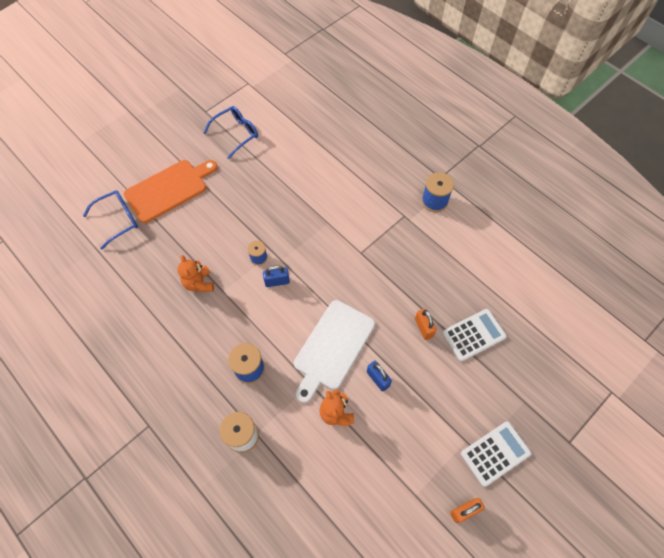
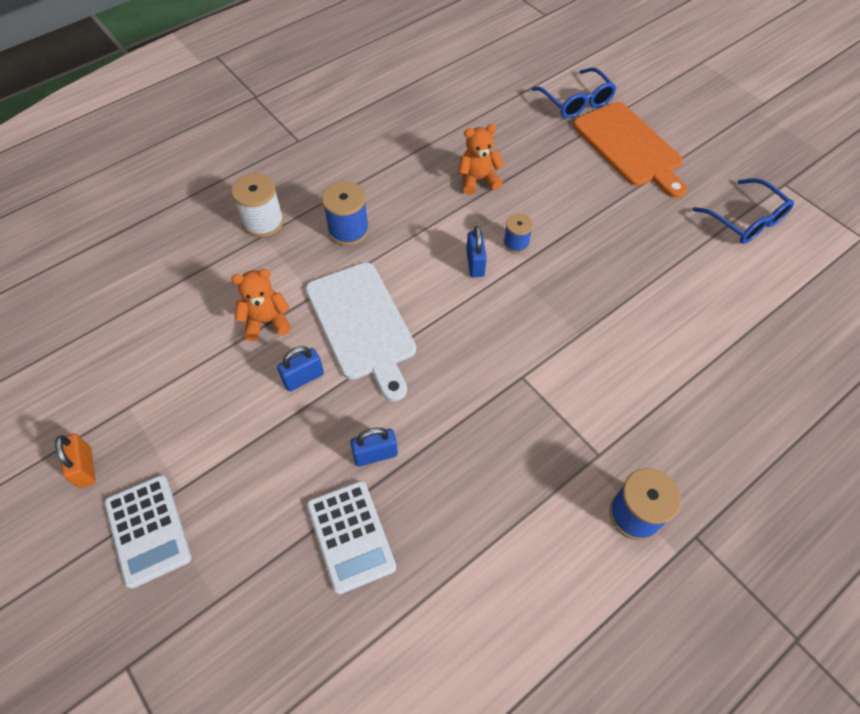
camera: 95 degrees right, 5 degrees down
white cutting board [294,300,375,403] -> white cutting board turned 150 degrees counterclockwise [305,262,416,401]
orange padlock [415,309,437,340] -> blue padlock [350,428,398,466]

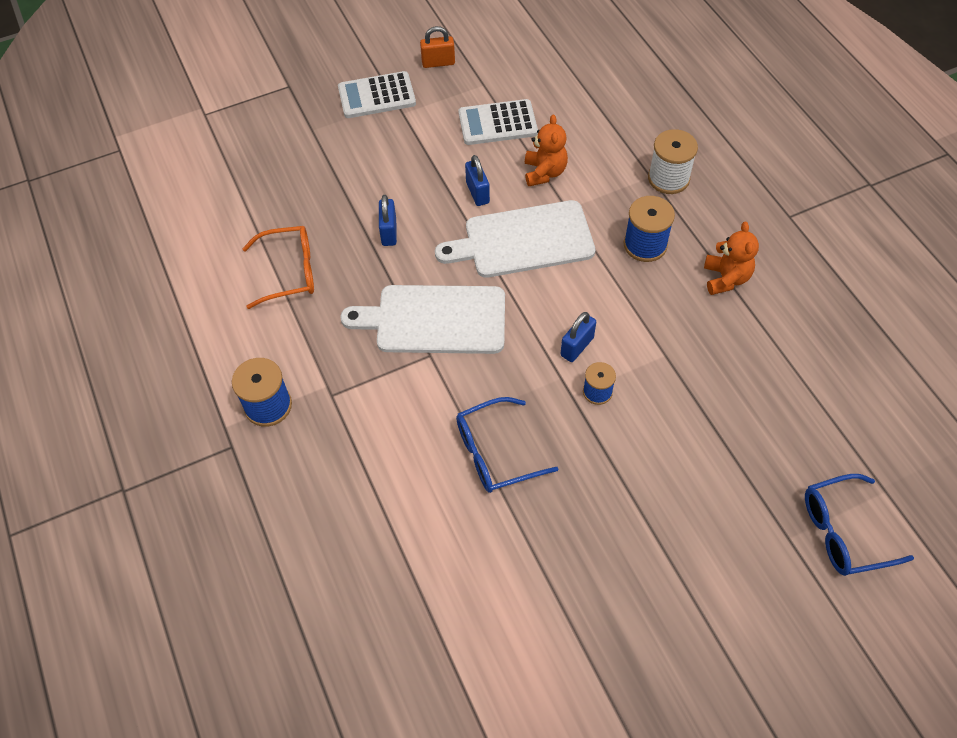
camera: 105 degrees right, 0 degrees up
white calculator [307,481,396,594] -> white calculator moved to [459,99,538,145]
orange teddy bear [458,124,504,195] -> orange teddy bear moved to [704,222,759,295]
blue padlock [466,226,487,277] -> blue padlock turned 60 degrees counterclockwise [560,312,596,362]
orange cutting board [573,102,687,198] -> none
blue glasses [693,178,794,244] -> blue glasses moved to [456,397,558,493]
none -> orange glasses [242,226,314,309]
none -> white cutting board [340,285,505,354]

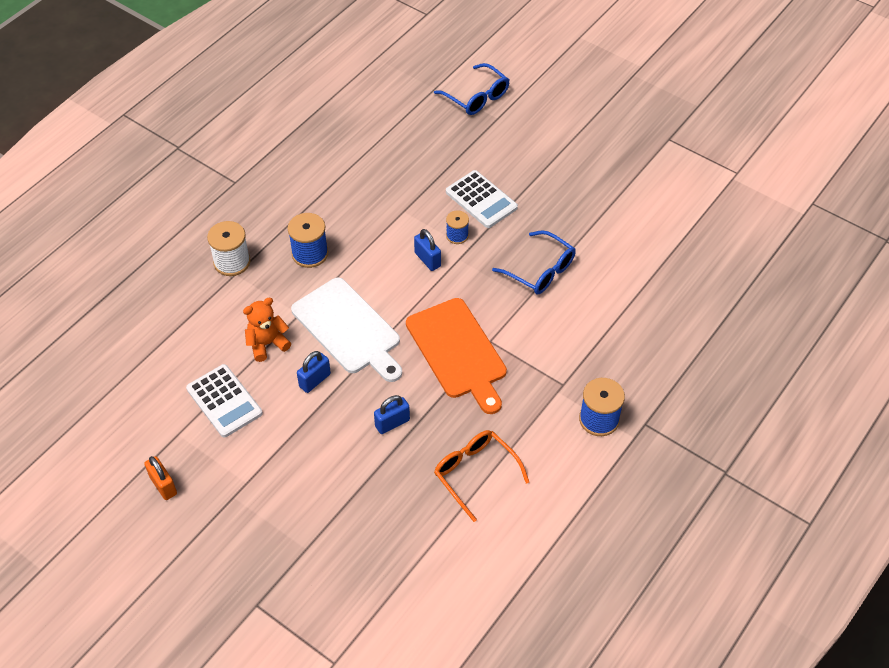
camera: 120 degrees left, 5 degrees down
white calculator [338,71,416,118] -> white calculator moved to [446,170,518,228]
white cutting board [340,285,505,354] -> orange cutting board [406,298,507,414]
blue padlock [560,312,596,362] -> blue padlock turned 45 degrees clockwise [414,229,441,271]
orange teddy bear [704,222,759,295] -> none

